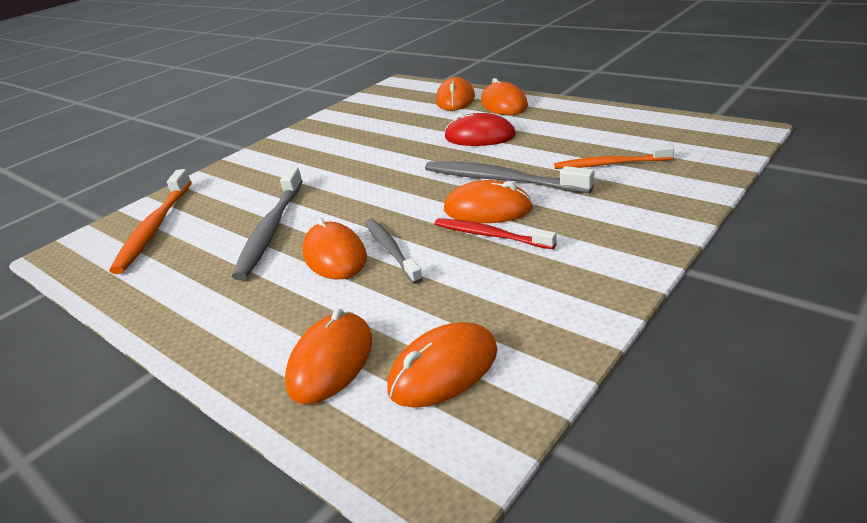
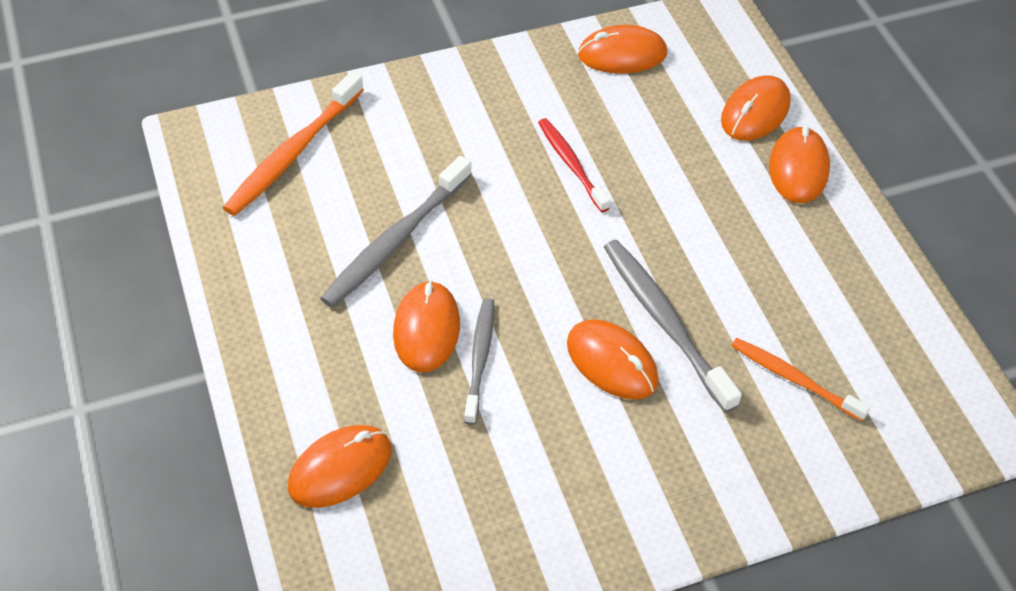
camera: 25 degrees right, 20 degrees up
orange mouse [388,322,498,408] -> orange mouse moved to [578,25,667,73]
red toothbrush [435,218,557,249] -> red toothbrush moved to [538,118,610,212]
red mouse [445,113,516,146] -> none

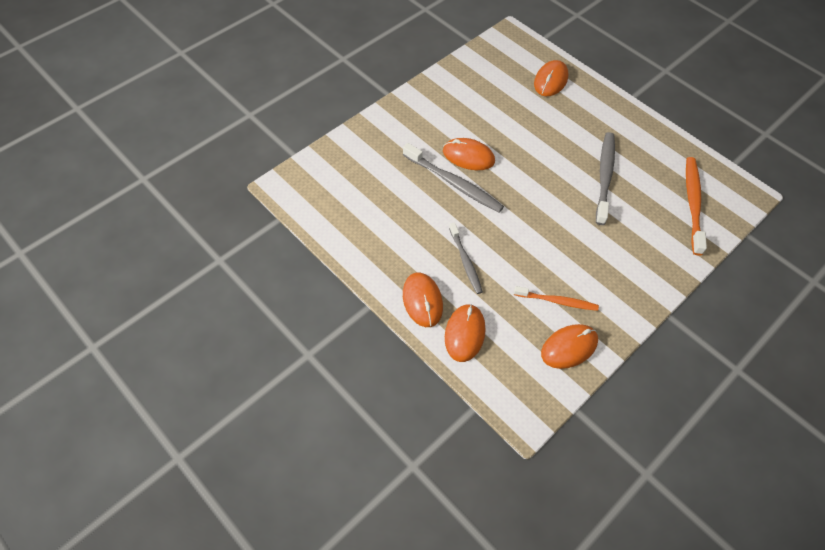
camera: 155 degrees right, 5 degrees up
orange mouse [393,280,460,372] -> none
grey toothbrush [464,298,494,425] -> grey toothbrush moved to [449,223,483,294]
red toothbrush [538,118,610,212] -> none
orange toothbrush [731,338,870,421] -> orange toothbrush moved to [514,286,599,311]

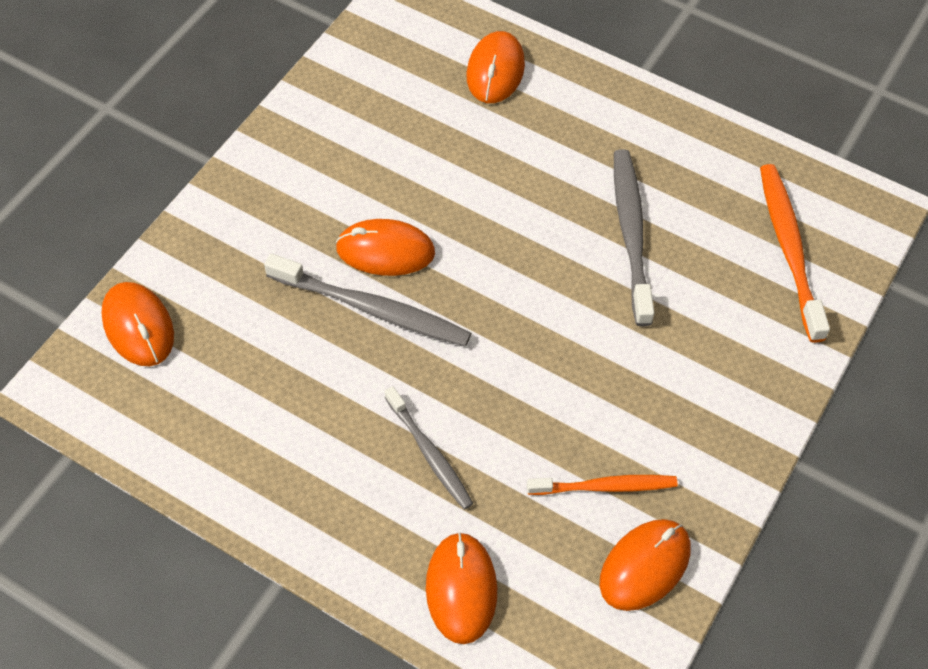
camera: 15 degrees left, 0 degrees up
orange mouse [403,273,443,327] -> orange mouse moved to [101,282,174,366]

